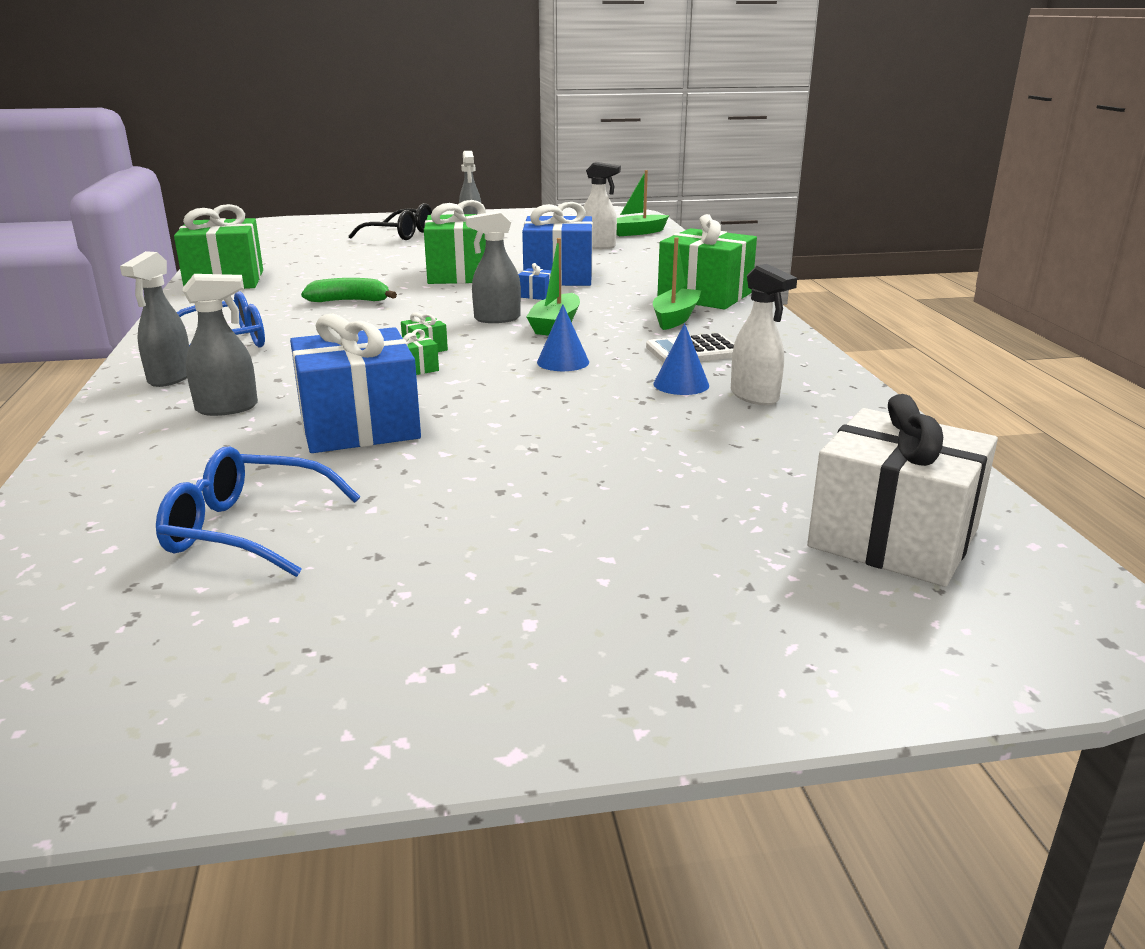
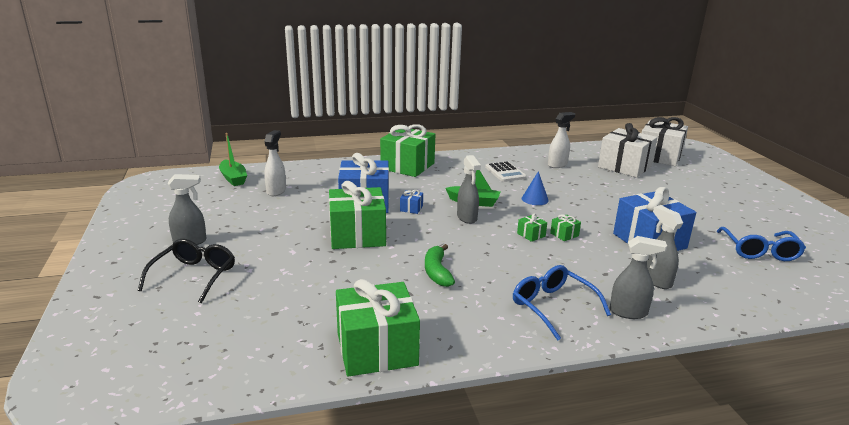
camera: 95 degrees left, 0 degrees up
green boat [653,237,701,330] -> none
blue cone [653,323,709,395] -> none
none -> white gift [598,123,657,178]

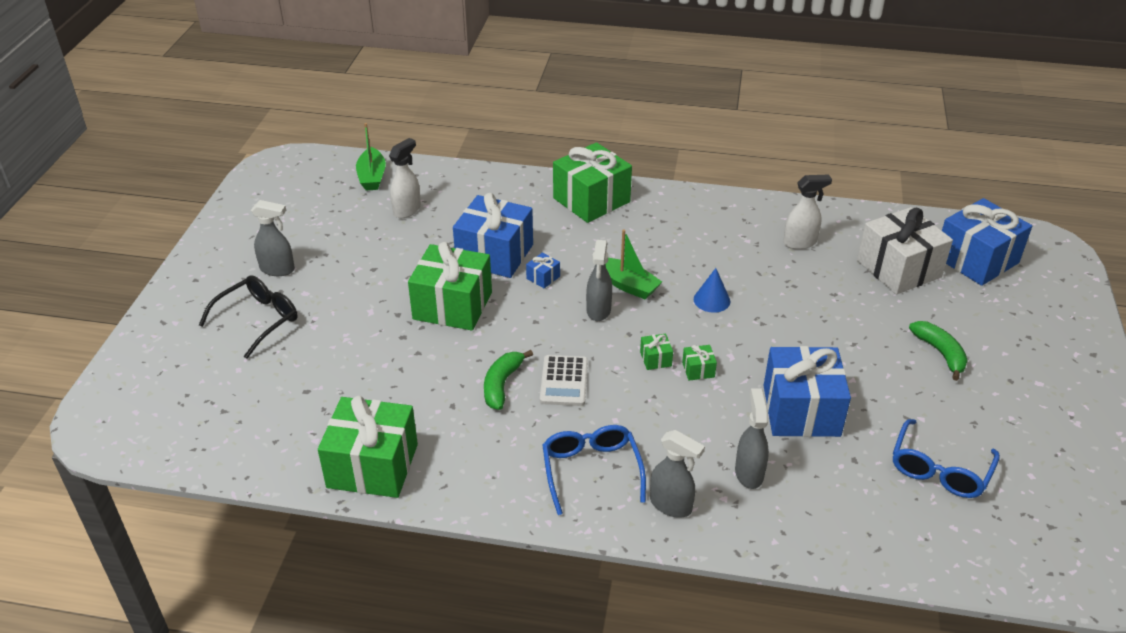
camera: 25 degrees right, 15 degrees up
white calculator [485,161,527,182] -> white calculator moved to [540,355,588,406]
white gift [642,117,688,166] -> blue gift [942,198,1032,286]
none -> green banana [909,321,968,381]

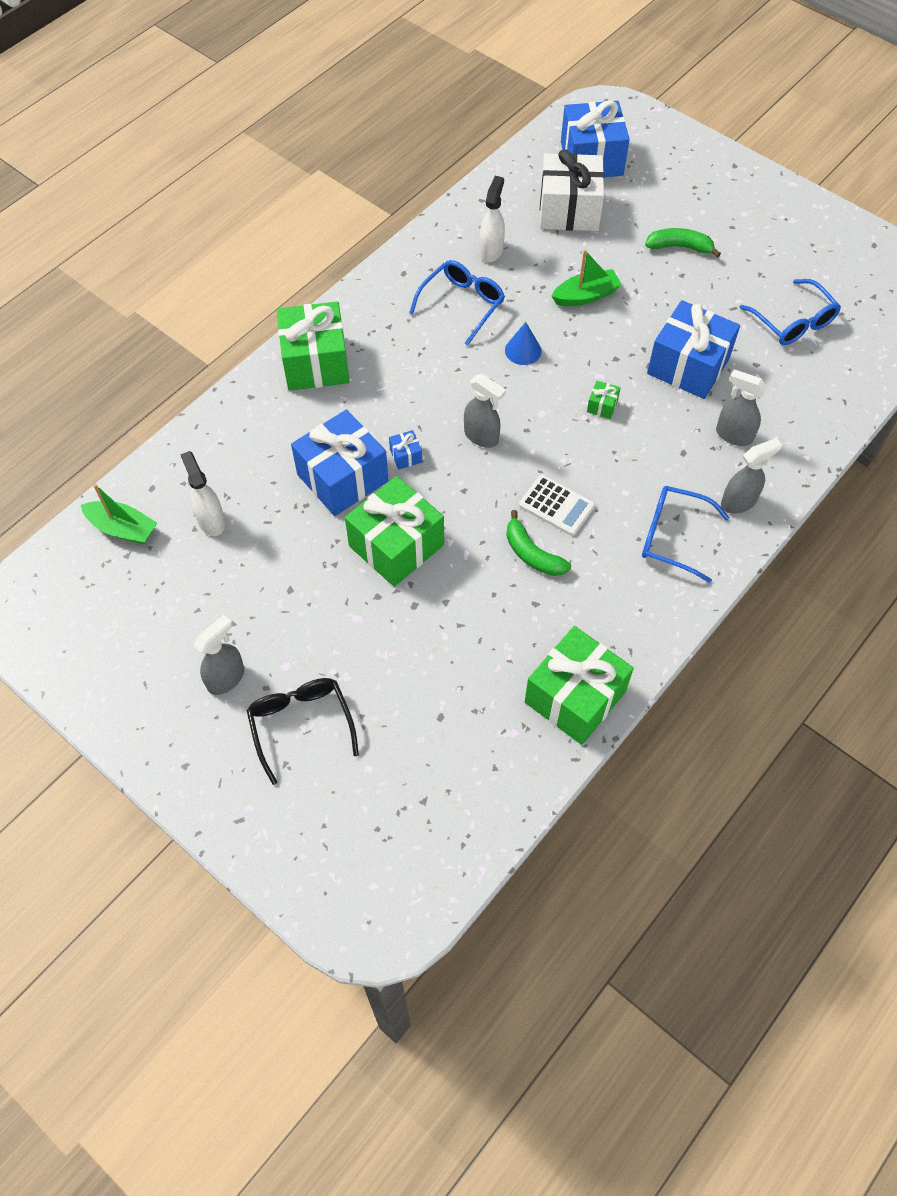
camera: 60 degrees left, 20 degrees up
green boat [605,230,662,299] -> green boat moved to [552,250,622,306]
green gift [640,334,673,370] -> none
none -> blue glasses [409,260,505,346]

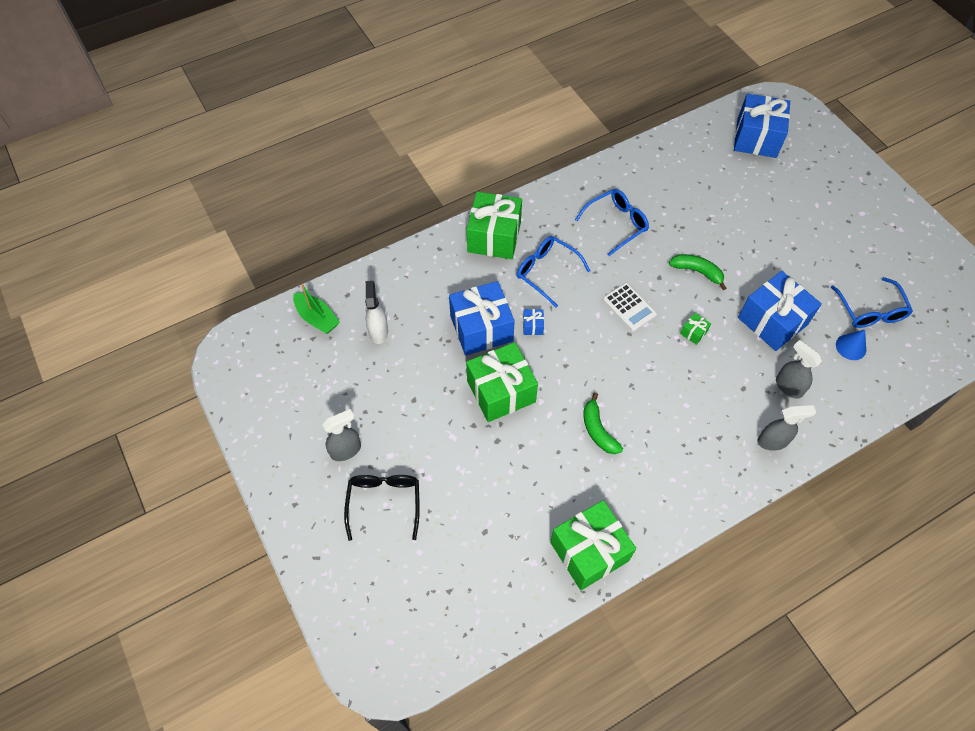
camera: 20 degrees right, 0 degrees up
grey spray bottle [464,374,506,448] -> none
white spray bottle [479,176,505,262] -> none
blue cone [505,322,542,365] -> blue cone moved to [836,330,866,360]
white calculator [519,475,595,536] -> white calculator moved to [603,283,657,331]
white gift [540,149,604,231] -> none
green boat [552,250,622,306] -> none
blue glasses [642,486,729,583] -> blue glasses moved to [517,236,590,307]
green banana [645,228,721,258] -> green banana moved to [669,254,726,290]

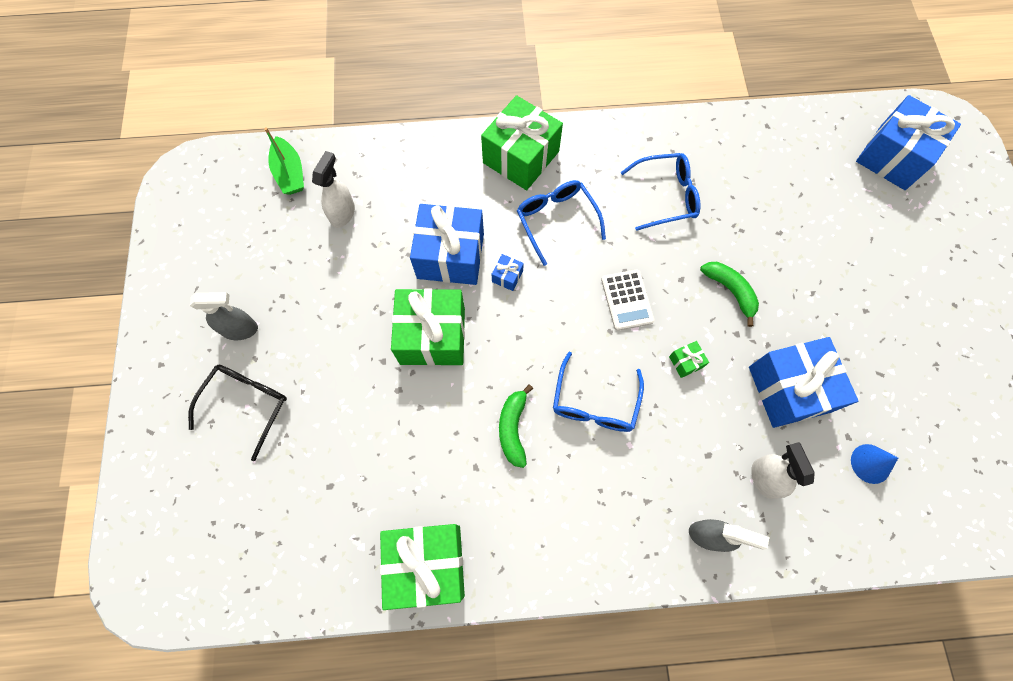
camera: 25 degrees right, 10 degrees up
grey spray bottle [776,340,822,399] -> white spray bottle [751,442,815,499]
blue glasses [831,277,913,328] -> blue glasses moved to [553,351,644,432]

